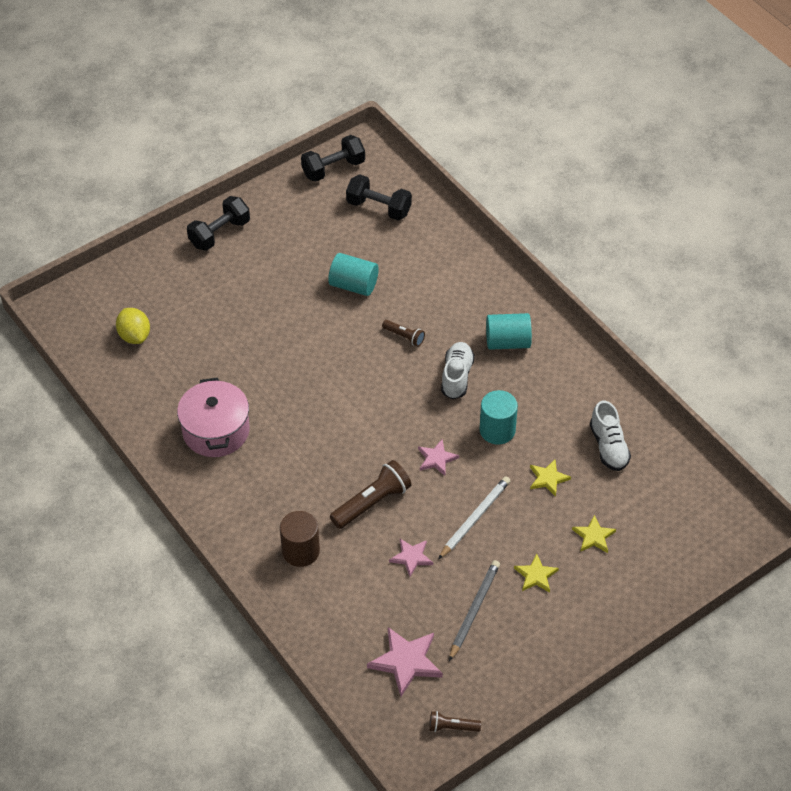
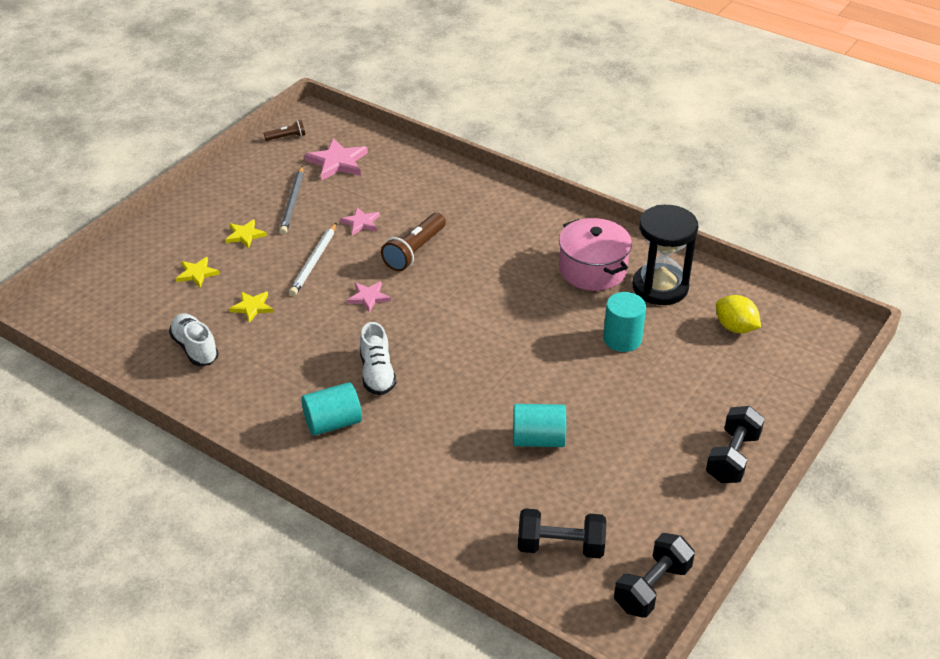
camera: 160 degrees right, 10 degrees down
brown cylinder [280,511,320,567] -> none
brown flashlight [382,320,425,347] -> none
turquoise cylinder [480,390,518,444] -> turquoise cylinder moved to [603,292,646,352]
none -> black hourglass [632,205,699,305]

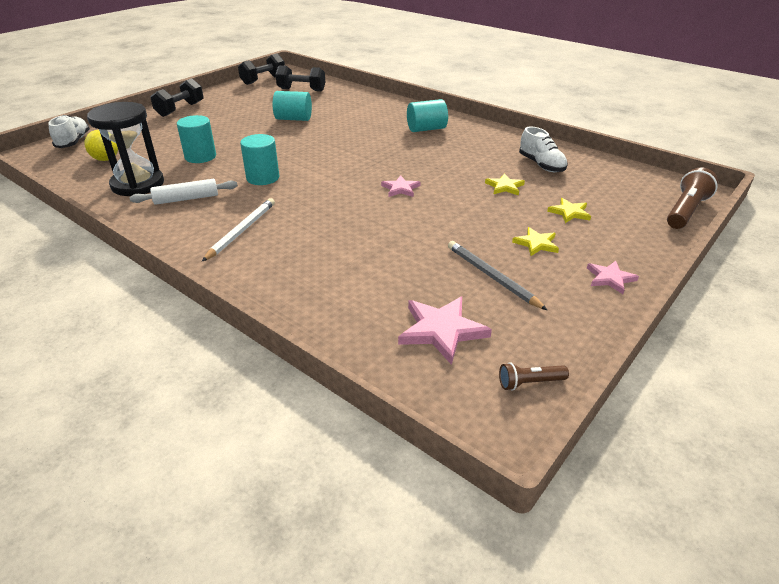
camera: 175 degrees left, 5 degrees down
grey pencil [279,166,304,234] -> grey pencil turned 45 degrees counterclockwise [448,241,547,310]
white pencil [289,222,337,296] -> white pencil moved to [202,198,275,261]
pink star [340,207,380,236] -> pink star moved to [587,261,639,294]
white shoe [360,322,396,396] -> white shoe moved to [48,115,90,148]
brown flashlight [381,213,446,271] -> brown flashlight moved to [667,167,718,229]
pink pot [559,218,632,291] -> white rolling pin [130,179,238,205]
none -> turquoise cylinder [240,134,279,185]

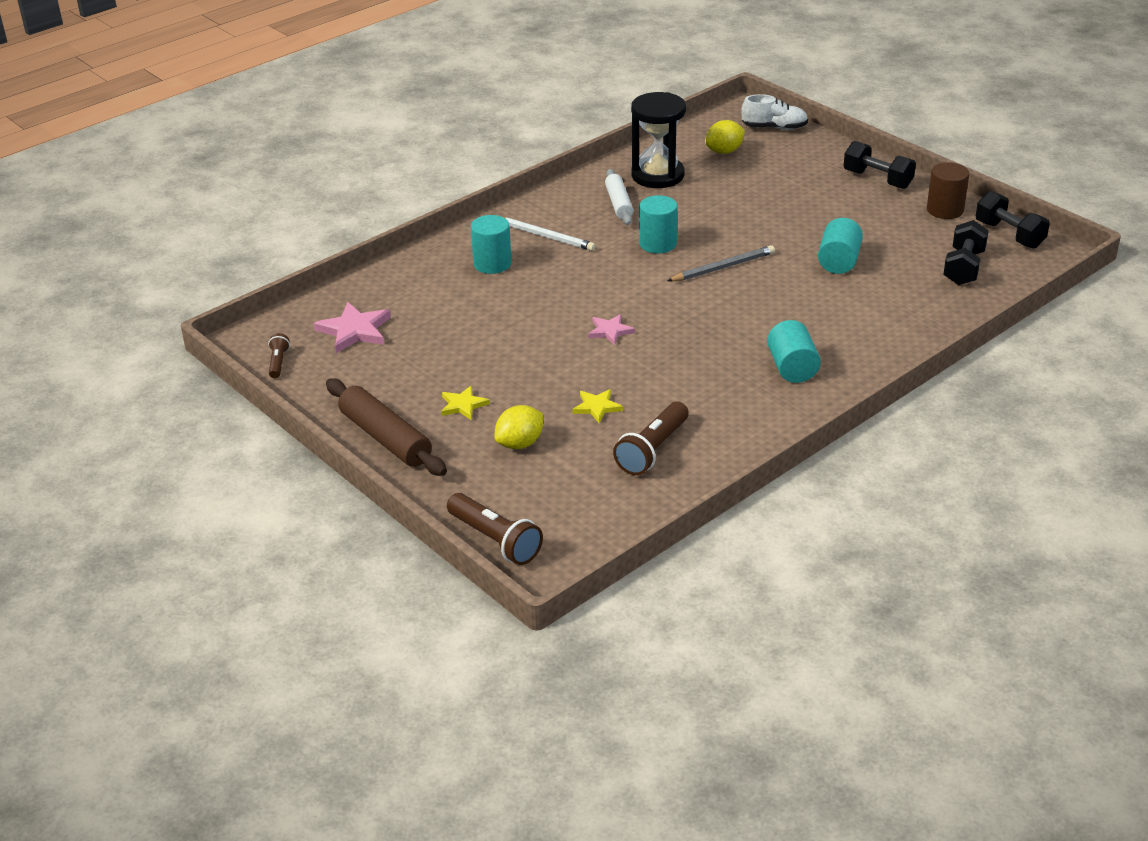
camera: 100 degrees right, 0 degrees up
turquoise cylinder [177,115,216,163] -> turquoise cylinder moved to [471,215,512,274]
grey pencil [448,241,547,310] -> grey pencil moved to [667,245,775,281]
white shoe [519,126,568,172] -> brown flashlight [613,402,689,475]
yellow star [547,198,591,223] -> yellow lemon [494,405,543,449]
pink star [587,261,639,294] -> brown rolling pin [326,378,447,476]
none -> brown cylinder [927,162,969,219]

